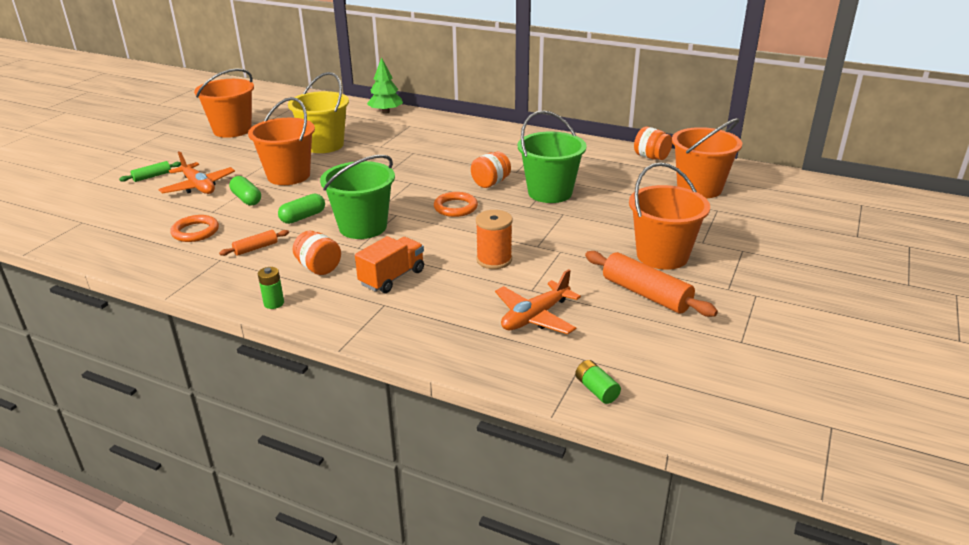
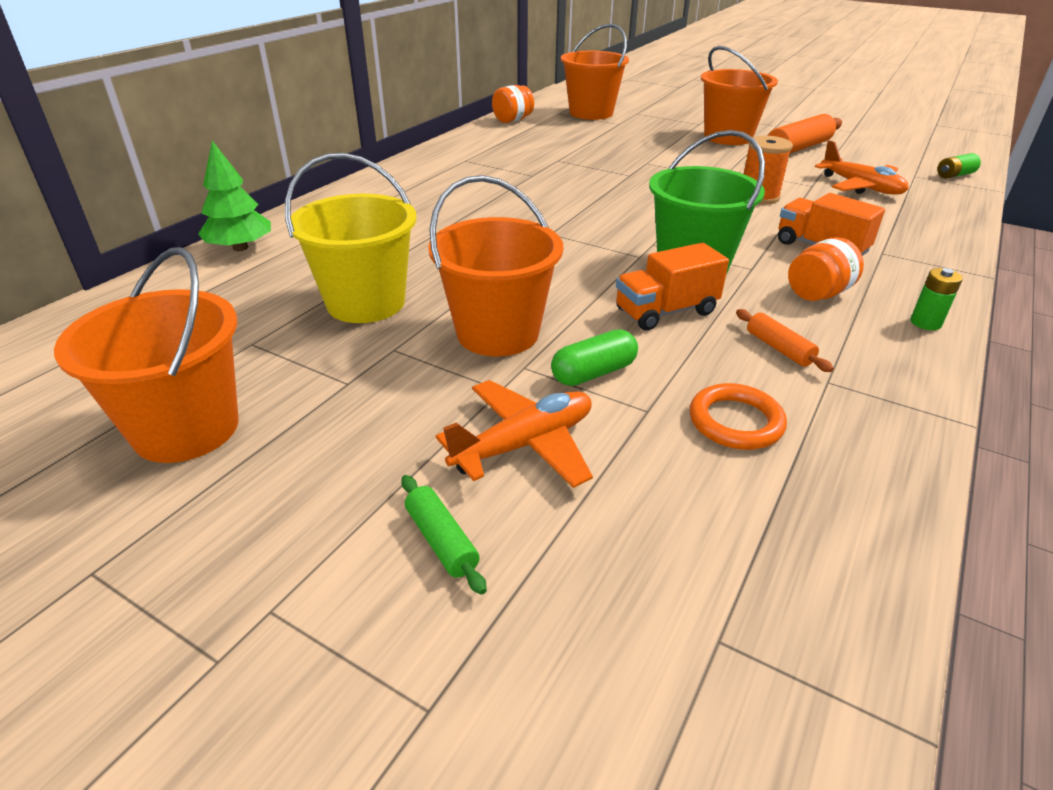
camera: 85 degrees left, 5 degrees up
green capsule [278,194,325,224] -> orange truck [616,242,729,331]
orange ring [434,192,478,217] -> none
orange jar [471,152,511,188] -> none
green bucket [518,110,587,203] -> none

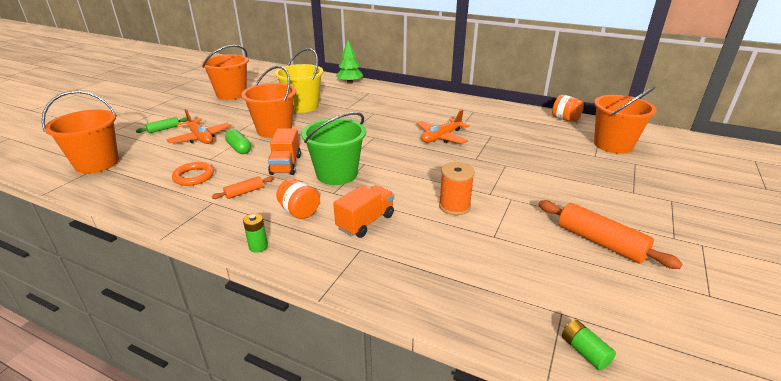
camera: 85 degrees right, 5 degrees down
orange truck [616,242,729,331] -> orange truck turned 150 degrees counterclockwise [268,128,301,175]
orange bucket [701,46,778,145] -> orange bucket moved to [41,90,119,173]
orange plane [815,140,908,195] -> orange plane moved to [417,109,470,144]

